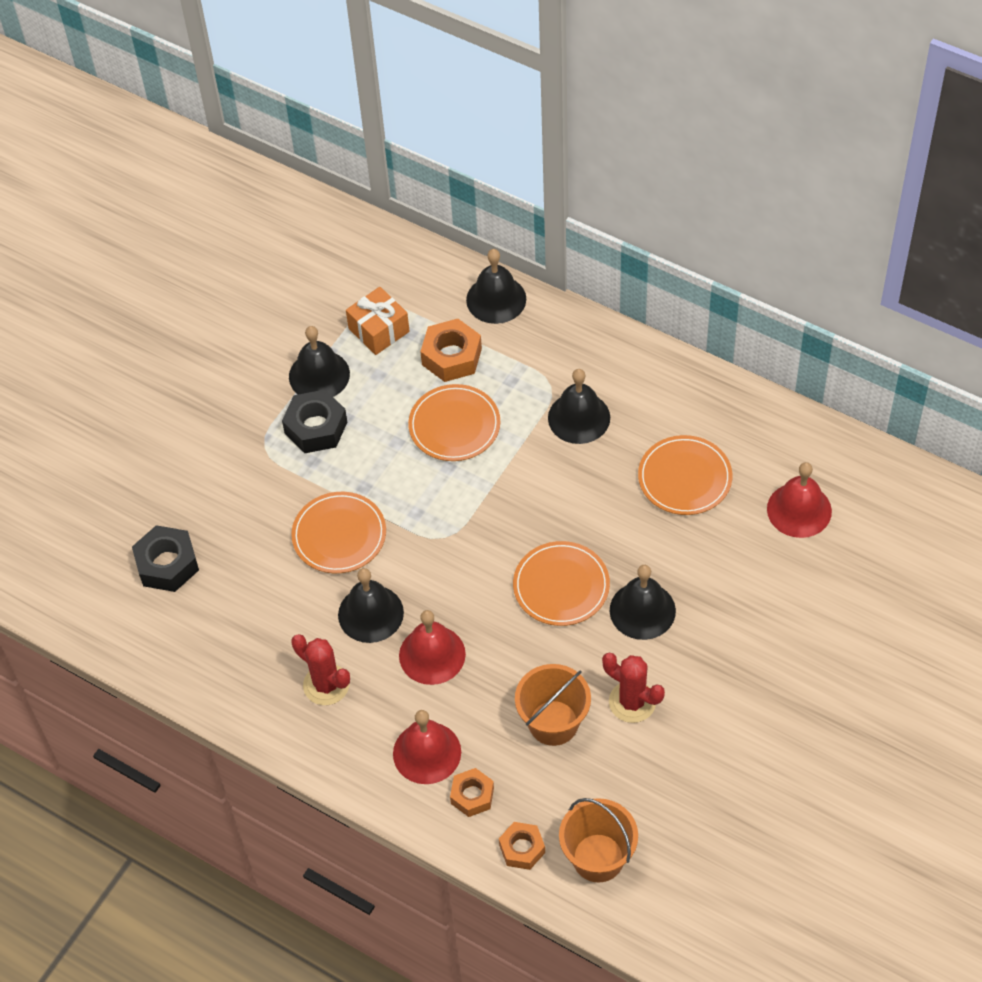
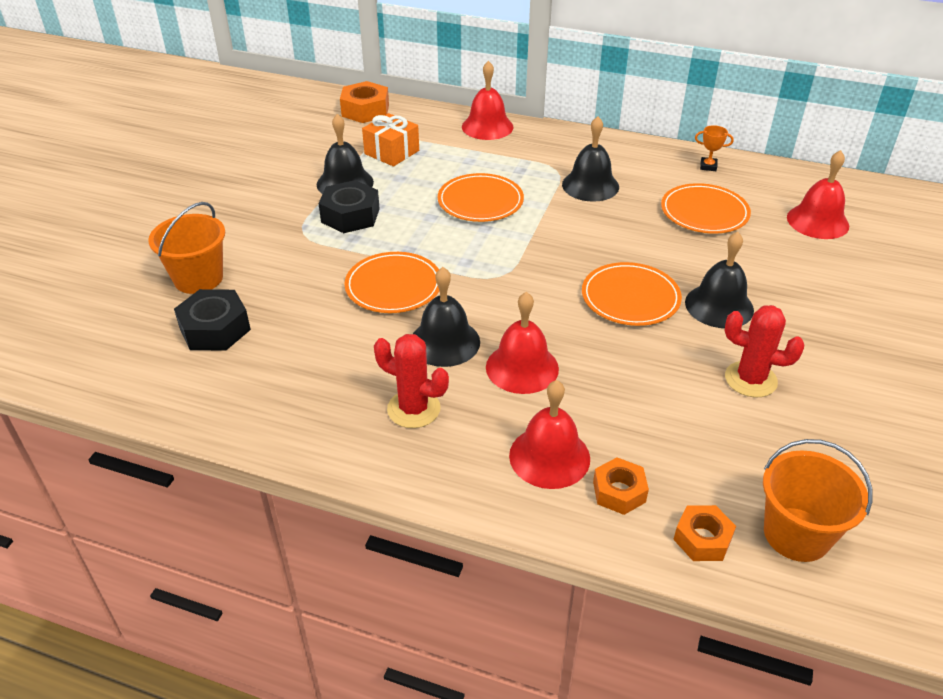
camera: 15 degrees left, 15 degrees down
orange nut [420,319,482,382] -> orange nut moved to [340,81,389,123]
black bell [466,249,526,324] -> red bell [462,61,514,140]
orange bucket [515,664,591,746] -> orange bucket moved to [148,202,225,294]
none -> orange trophy [695,125,734,171]

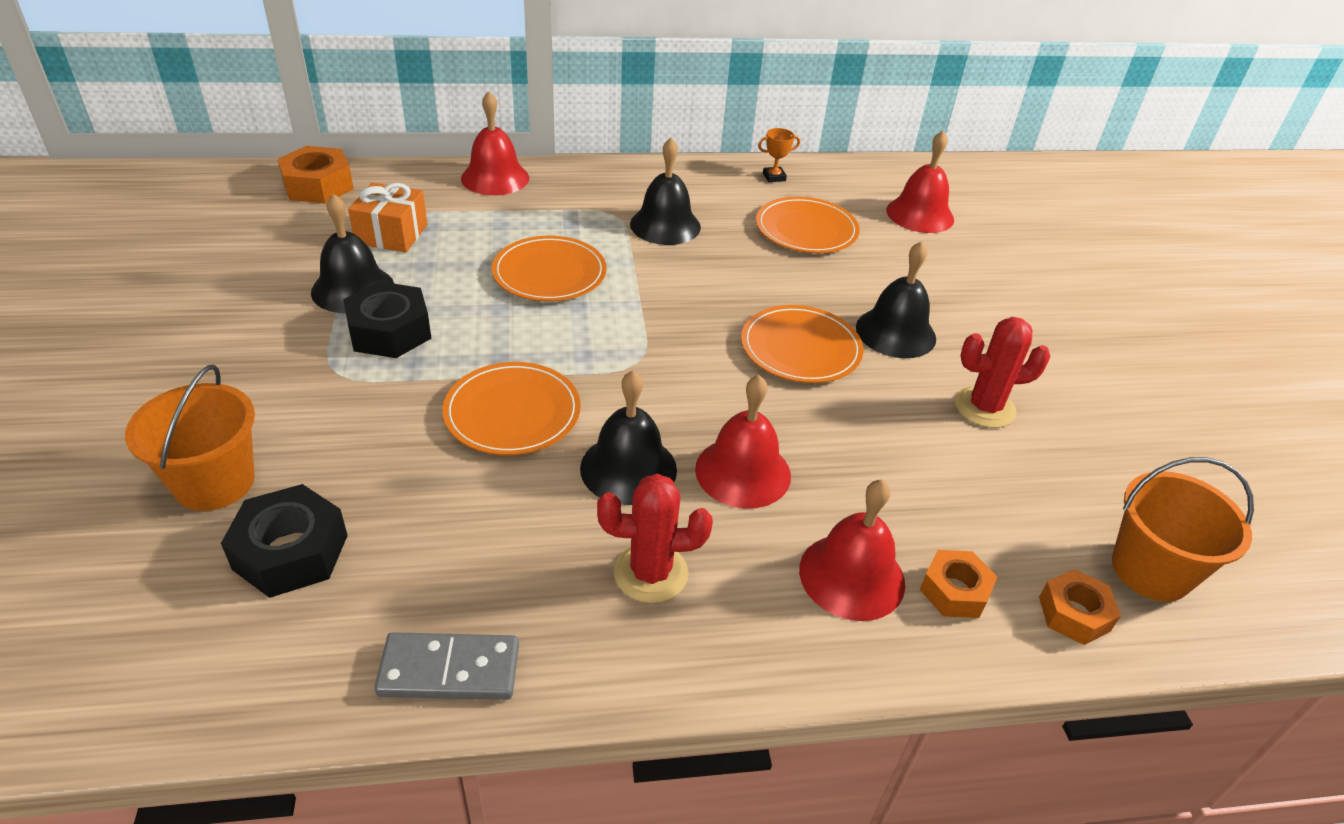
camera: 30 degrees left, 0 degrees up
none -> grey domino [374,632,519,700]

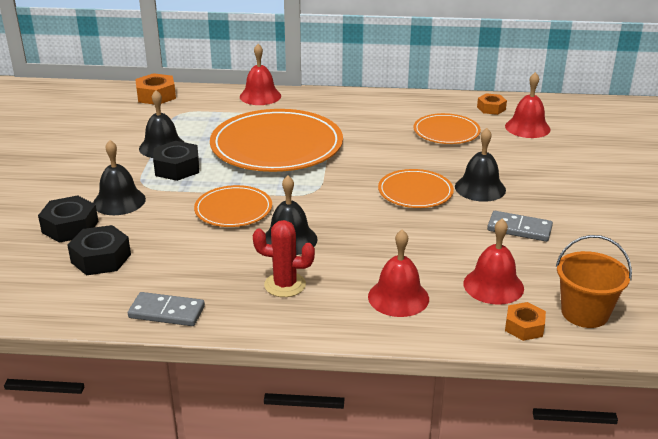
camera: 15 degrees right, 10 degrees down
orange bucket [125,365,255,511] -> black nut [38,195,99,243]
orange gift [348,182,428,253] -> none
orange plate [492,236,607,301] -> orange plate [210,109,343,172], size x1.93
black bell [630,138,701,245] -> black bell moved to [93,140,146,215]
red bell [695,375,791,509] -> red bell moved to [463,218,524,305]
orange trophy [758,128,800,182] -> none
orange nut [920,550,997,618] -> orange nut moved to [477,93,507,115]
red cactus [955,317,1051,428] -> grey domino [487,211,553,242]

